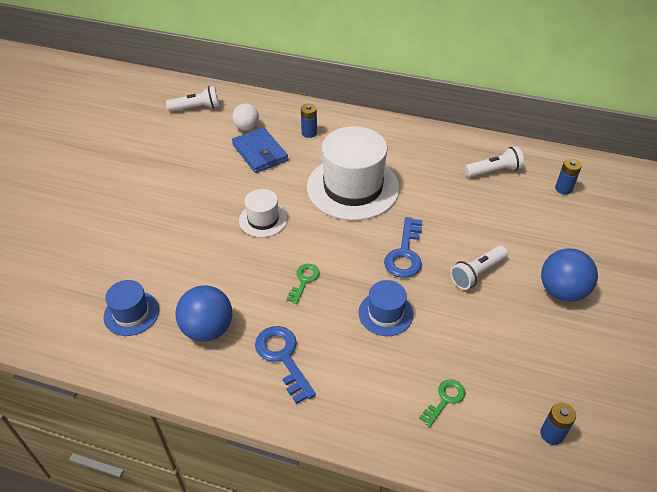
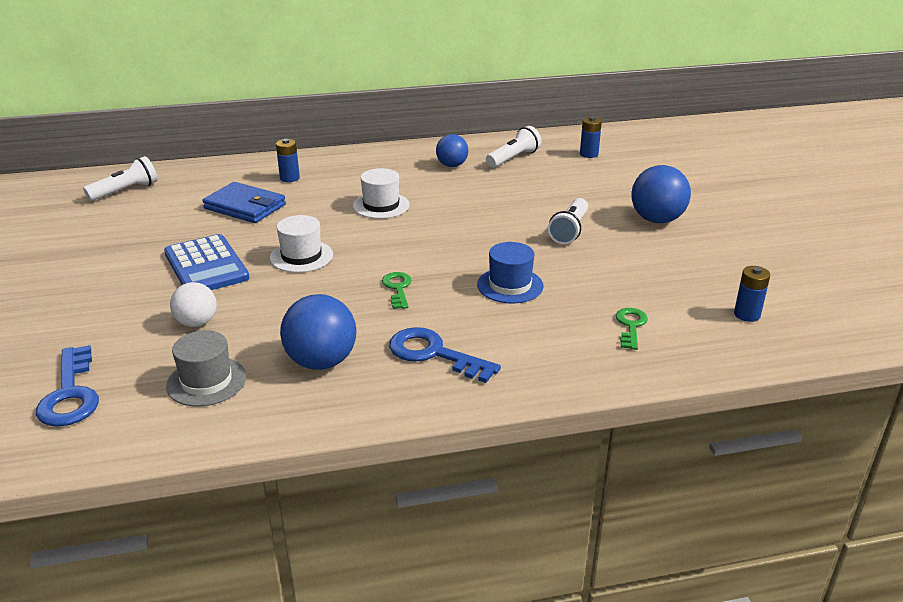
camera: 30 degrees left, 15 degrees down
blue hat [104,280,159,336] -> grey hat [166,330,246,407]
white ball [232,103,259,130] -> white ball moved to [170,282,217,327]
white hat [307,126,400,220] -> white hat [353,168,410,219], size x0.50
blue key [384,217,422,278] -> blue key moved to [36,345,99,427]
none -> blue calculator [164,234,249,290]
none -> blue ball [436,134,468,167]

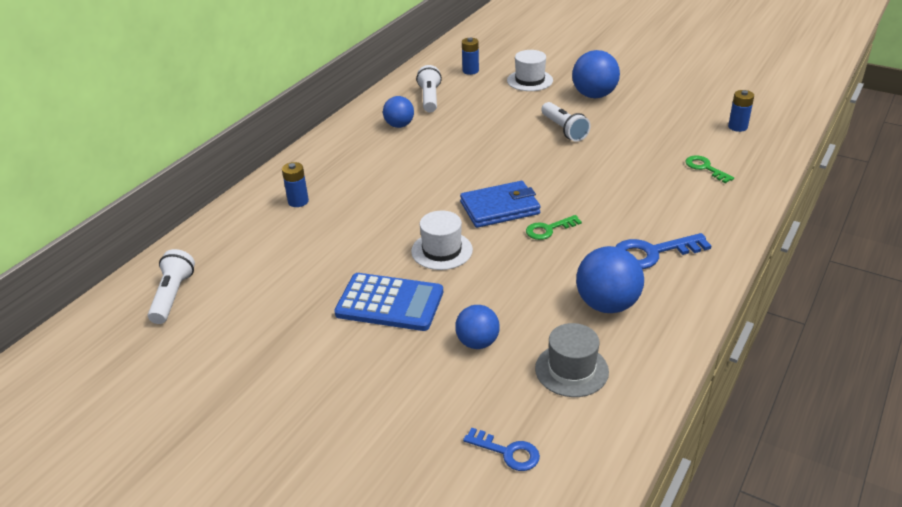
camera: 45 degrees left, 5 degrees up
blue key [36,345,99,427] -> blue key [463,428,540,471], size x0.62
white ball [170,282,217,327] -> blue ball [455,305,500,349]
blue wallet [202,182,286,223] -> blue wallet moved to [460,181,541,228]
white hat [353,168,410,219] -> white hat moved to [507,50,553,91]
green key [382,272,411,309] -> green key turned 60 degrees counterclockwise [526,215,582,240]
blue hat [477,242,544,303] -> none

